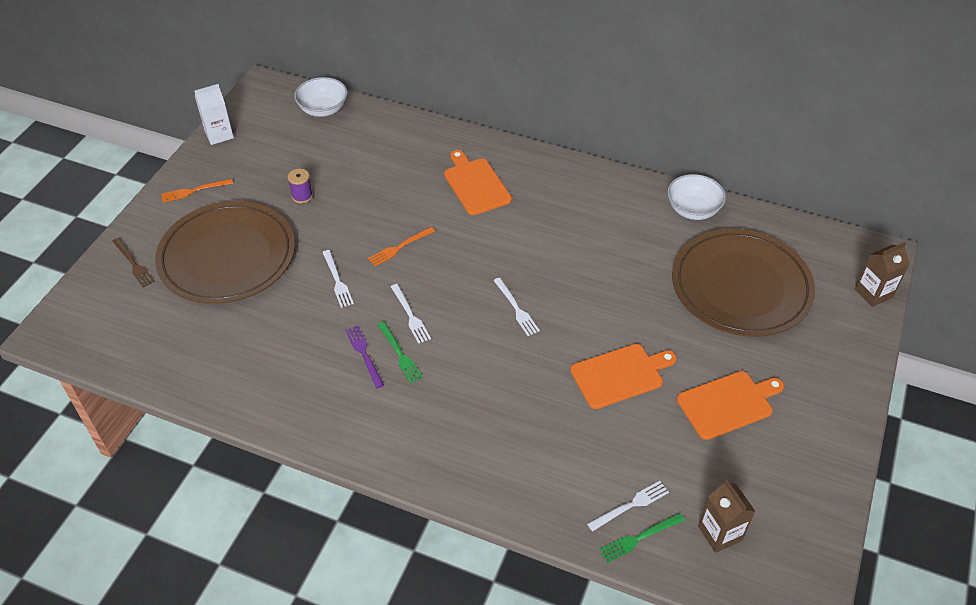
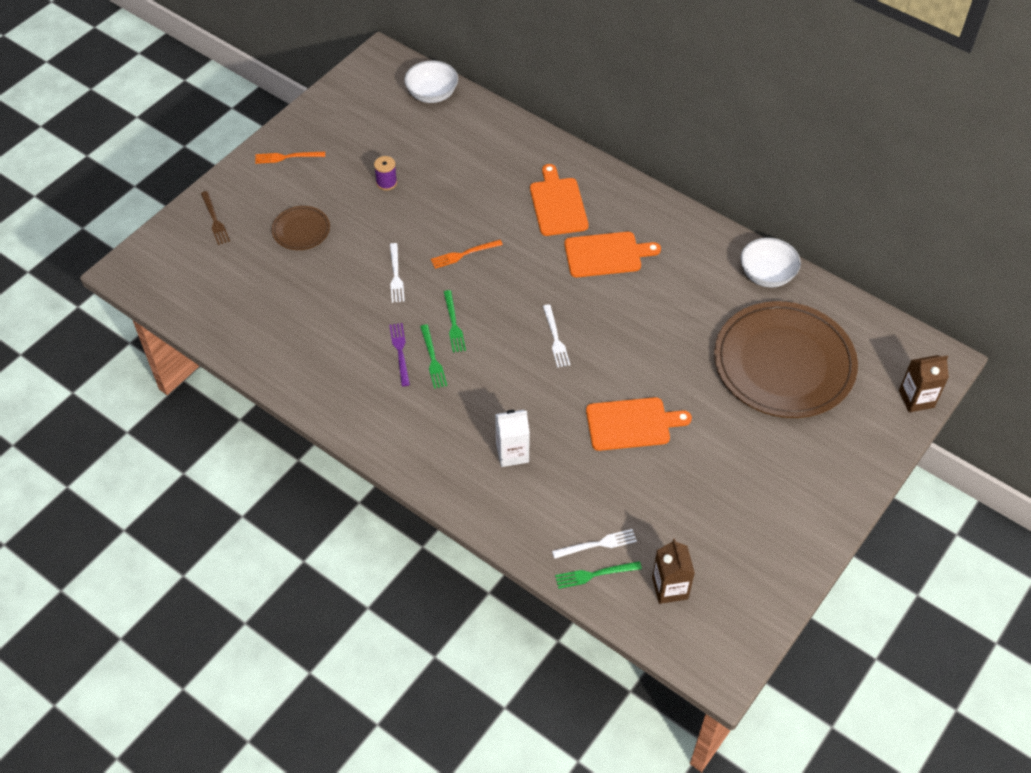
camera: 15 degrees right, 5 degrees up
brown plate [155,201,295,304] -> brown plate [272,206,330,250], size x0.44
white carton [194,84,234,145] -> white carton moved to [495,410,530,467]
white fork [391,284,431,344] -> green fork [444,290,466,353]
orange cutting board [677,371,784,440] -> orange cutting board moved to [564,232,661,277]

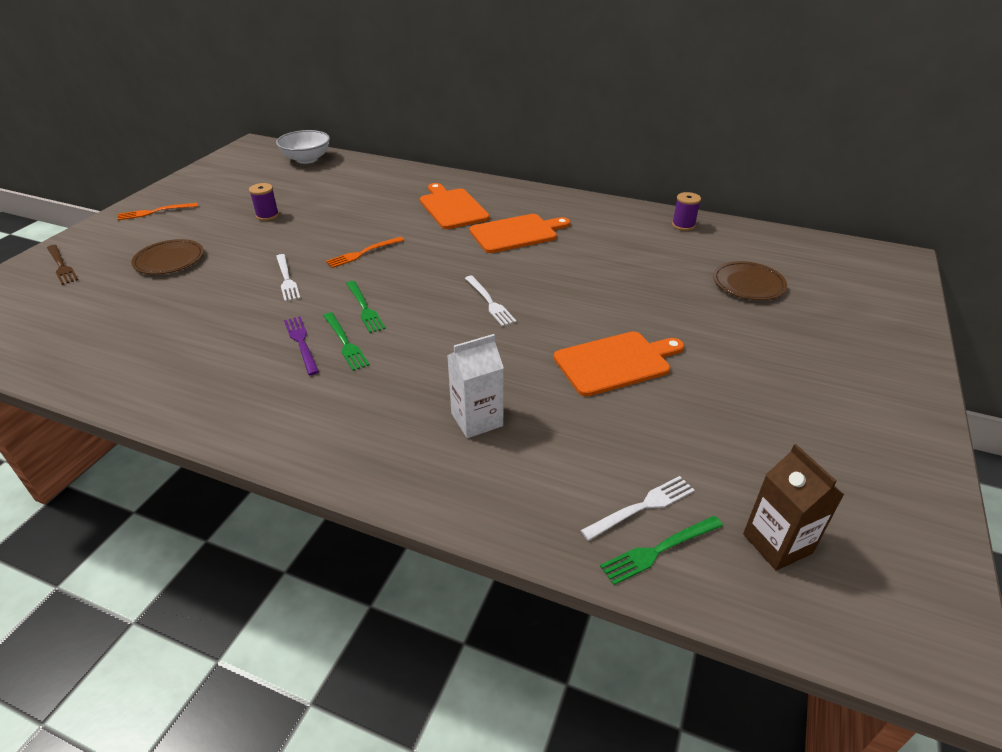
camera: 15 degrees left, 15 degrees down
brown plate [714,301,858,418] -> brown plate [713,261,787,300], size x0.44
white bowl [741,238,801,287] -> purple spool [672,192,701,231]
brown carton [899,355,949,412] -> none

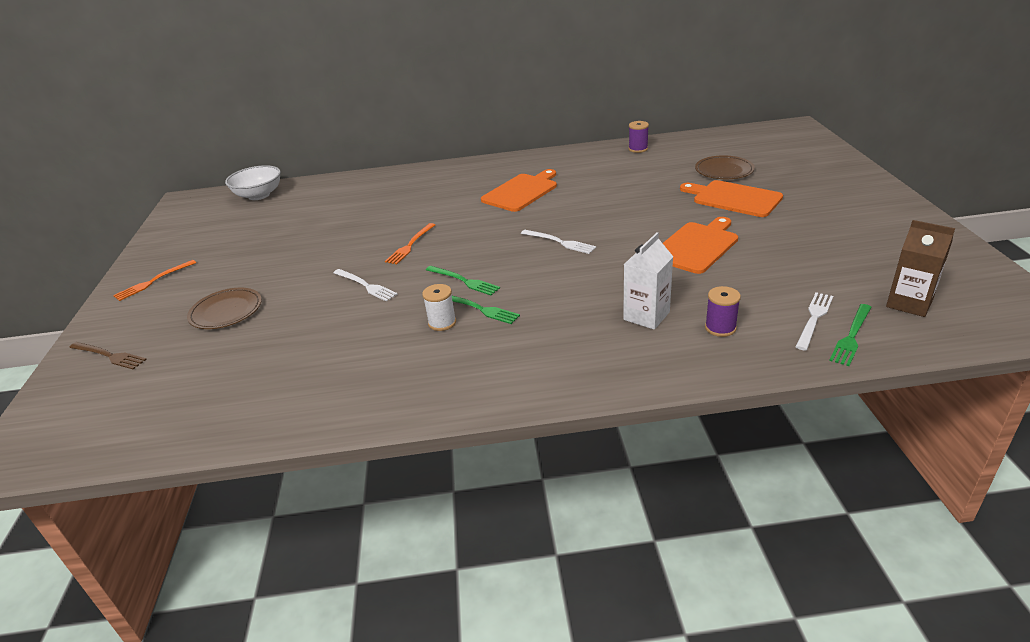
camera: 25 degrees left, 5 degrees down
purple spool [249,183,279,221] -> purple spool moved to [705,286,741,337]
purple fork [284,316,319,375] -> white spool [422,284,456,331]
orange cutting board [420,183,490,229] -> orange cutting board moved to [680,180,783,217]

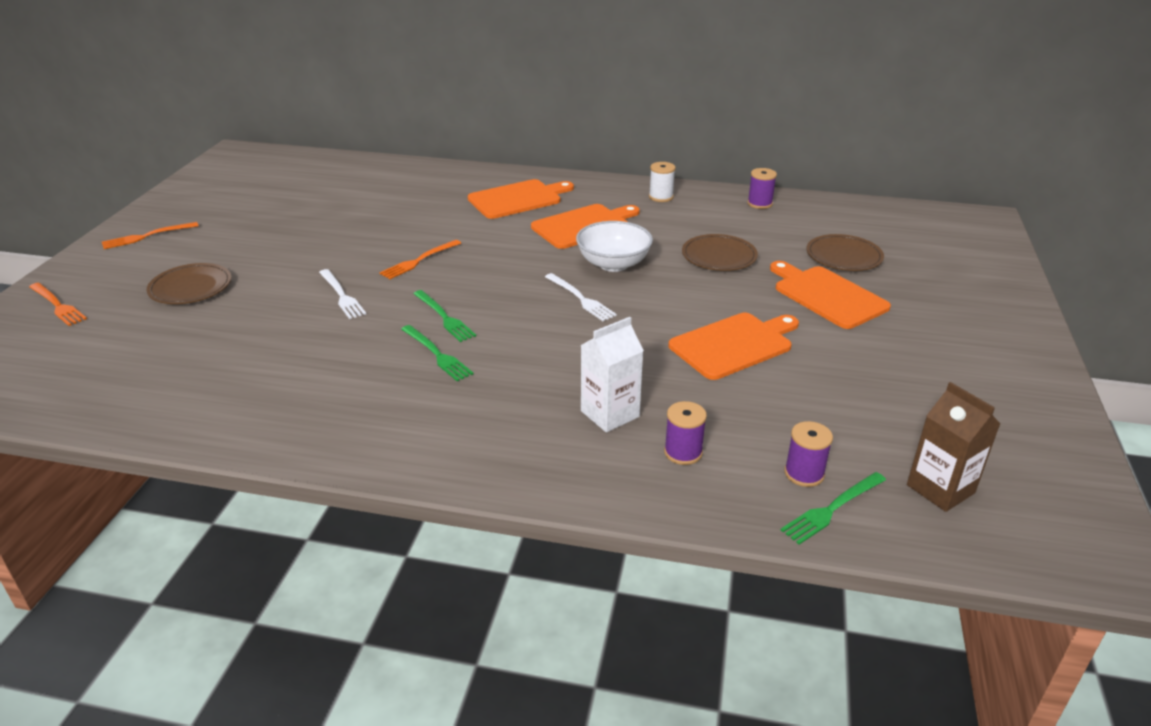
camera: 15 degrees right, 0 degrees up
brown fork [69,342,147,370] -> orange fork [29,283,87,326]
white bowl [225,165,281,200] -> white bowl moved to [576,221,653,272]
white spool [422,284,456,331] -> white spool moved to [649,162,676,202]
white fork [796,292,833,351] -> purple spool [785,421,833,487]
none -> orange cutting board [468,179,574,219]
none -> brown plate [682,234,758,271]

